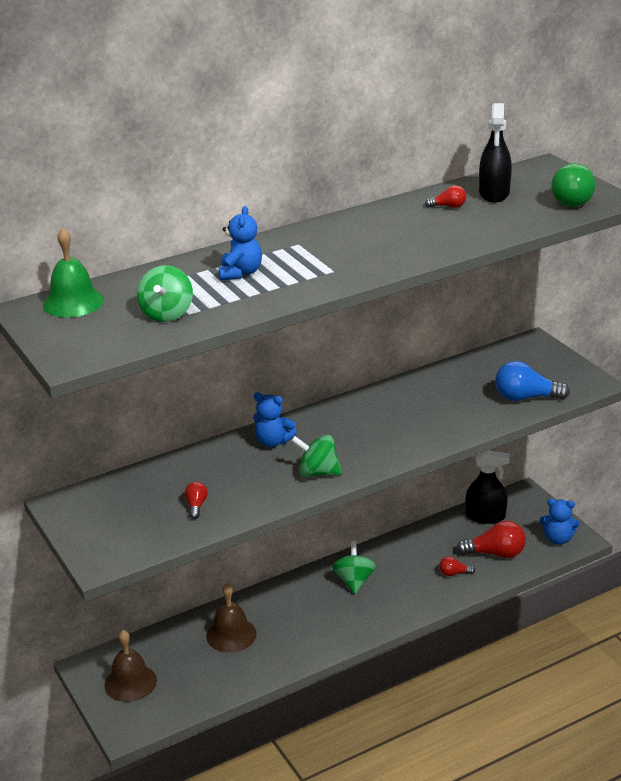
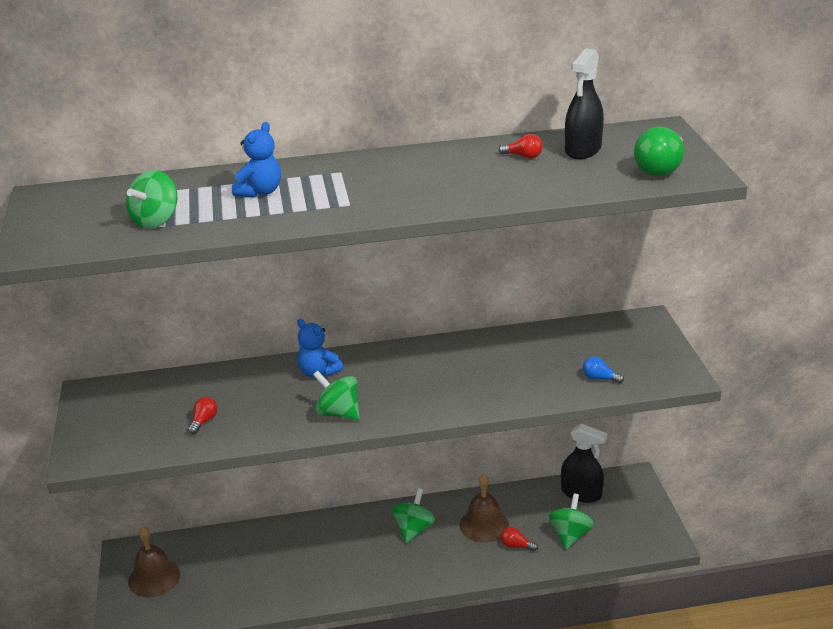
camera: 20 degrees right, 0 degrees up
green bell [43,228,104,318] -> none
brown bell [206,583,256,653] -> brown bell moved to [459,474,509,543]
red light bulb [456,520,526,558] -> green spinning top [549,493,594,549]
blue light bulb [495,361,570,401] -> blue light bulb [583,357,624,384], size x0.52
blue teddy bear [540,499,580,545] -> none

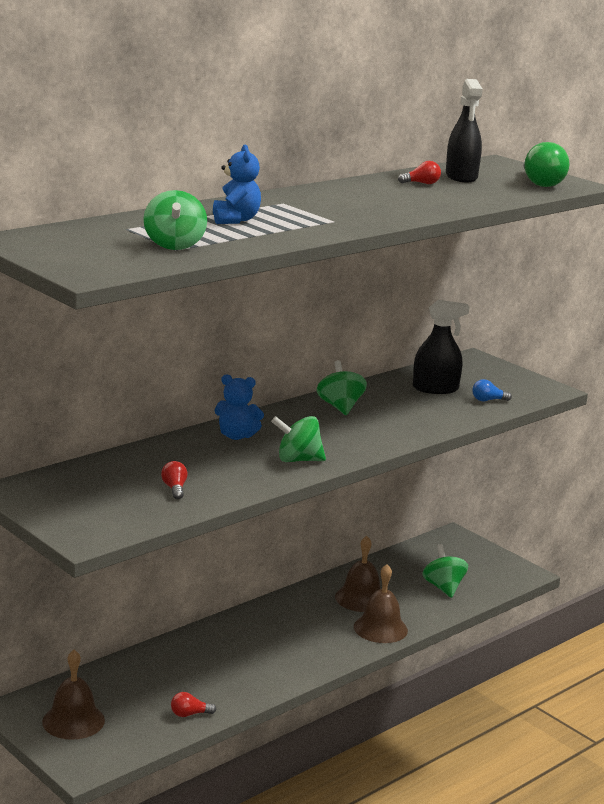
camera: 35 degrees left, 10 degrees down
green spinning top [392,488,436,543] -> green spinning top moved to [316,360,367,415]
red light bulb [501,527,538,551] -> red light bulb moved to [171,692,217,717]
black spray bottle [561,424,608,503] -> black spray bottle moved to [413,299,469,394]
none -> brown bell [354,564,408,643]

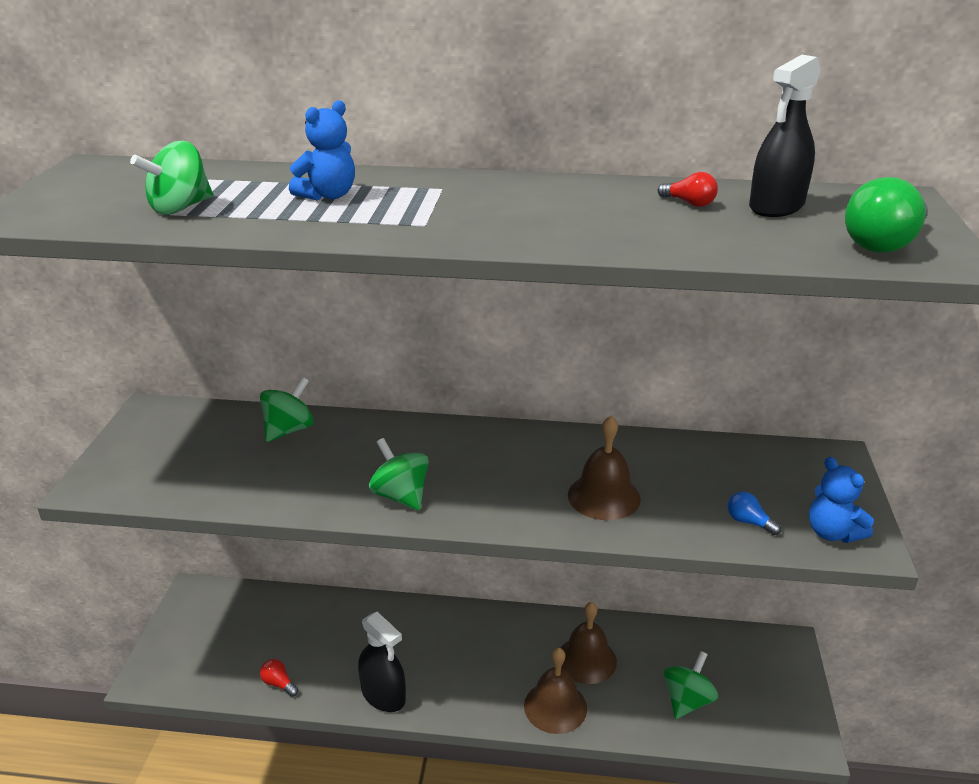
camera: 50 degrees right, 10 degrees up
brown bell [42,650,105,740] -> brown bell moved to [568,416,641,520]
red light bulb [161,461,188,499] -> none
blue teddy bear [215,374,264,440] -> blue teddy bear moved to [809,457,874,543]
green spinning top [316,360,367,415] -> green spinning top moved to [260,377,314,442]
black spray bottle [413,299,469,394] -> black spray bottle moved to [358,612,406,712]

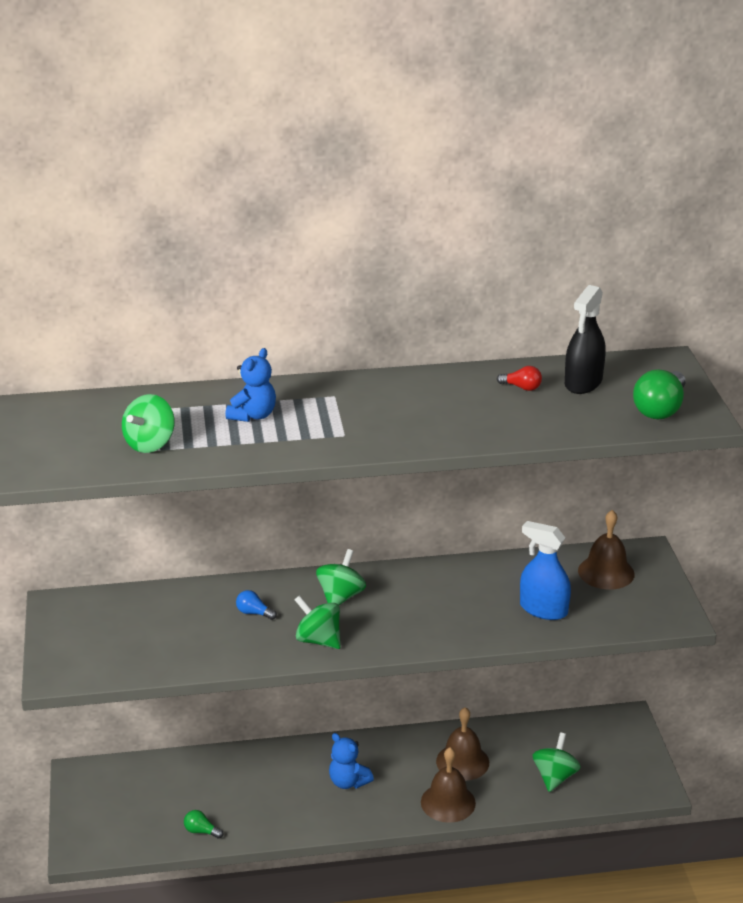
camera: 15 degrees left, 0 degrees up
green spinning top [260,377,314,442] -> green spinning top moved to [316,549,366,605]
red light bulb [260,659,298,697] -> green light bulb [184,810,223,839]
black spray bottle [358,612,406,712] -> none
brown bell [568,416,641,520] -> brown bell moved to [578,510,635,590]
blue light bulb [728,492,781,535] -> blue light bulb moved to [236,590,277,620]
blue teddy bear [809,457,874,543] -> blue teddy bear moved to [329,733,374,789]
none -> blue spray bottle [520,521,571,620]

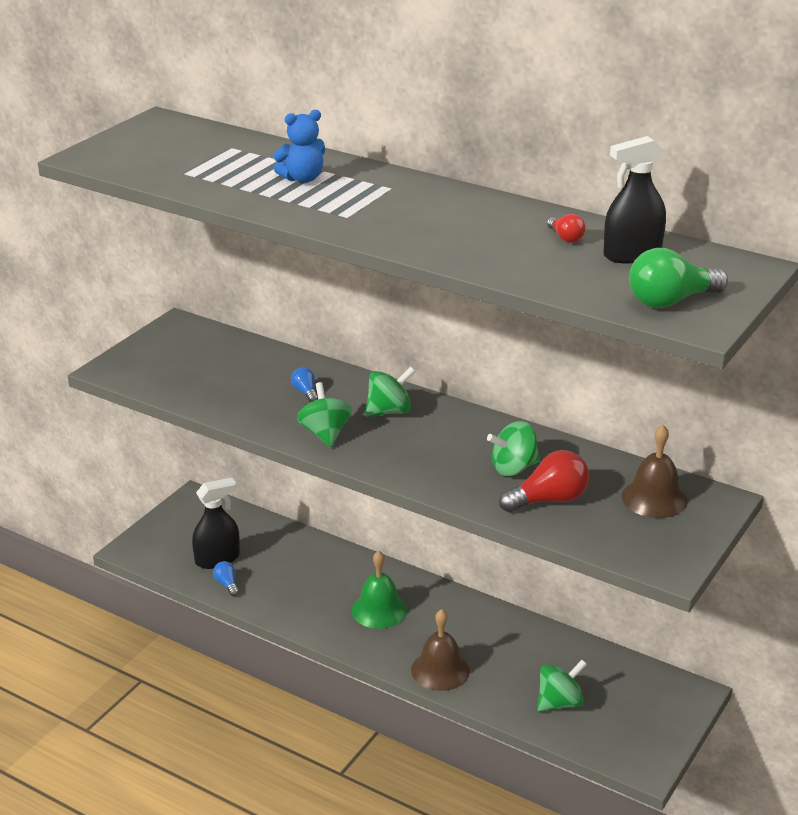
camera: 40 degrees right, 0 degrees up
green spinning top [122,394,175,453] -> green spinning top moved to [487,421,540,476]
green light bulb [184,810,223,839] -> blue light bulb [213,561,239,596]
blue teddy bear [329,733,374,789] -> green bell [351,551,407,629]
brown bell [436,707,489,781] -> none
blue spray bottle [520,521,571,620] -> red light bulb [499,450,589,512]
none -> black spray bottle [192,478,240,569]

